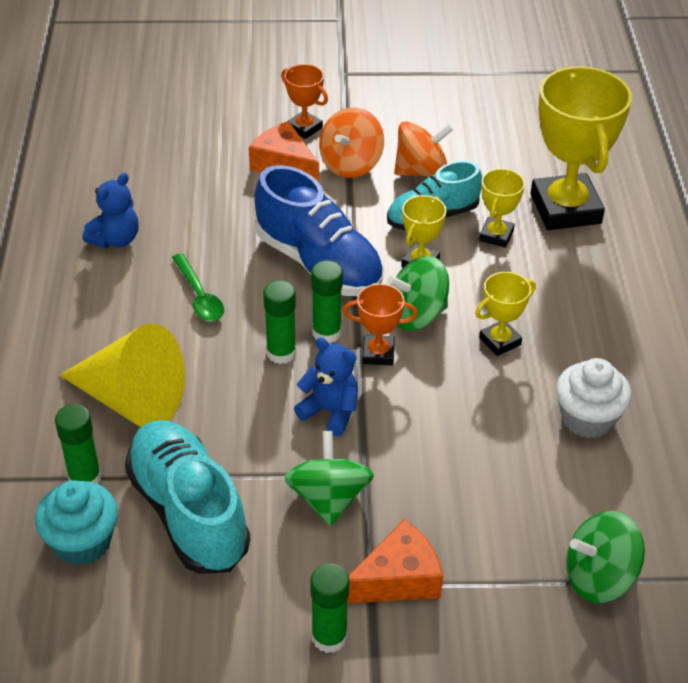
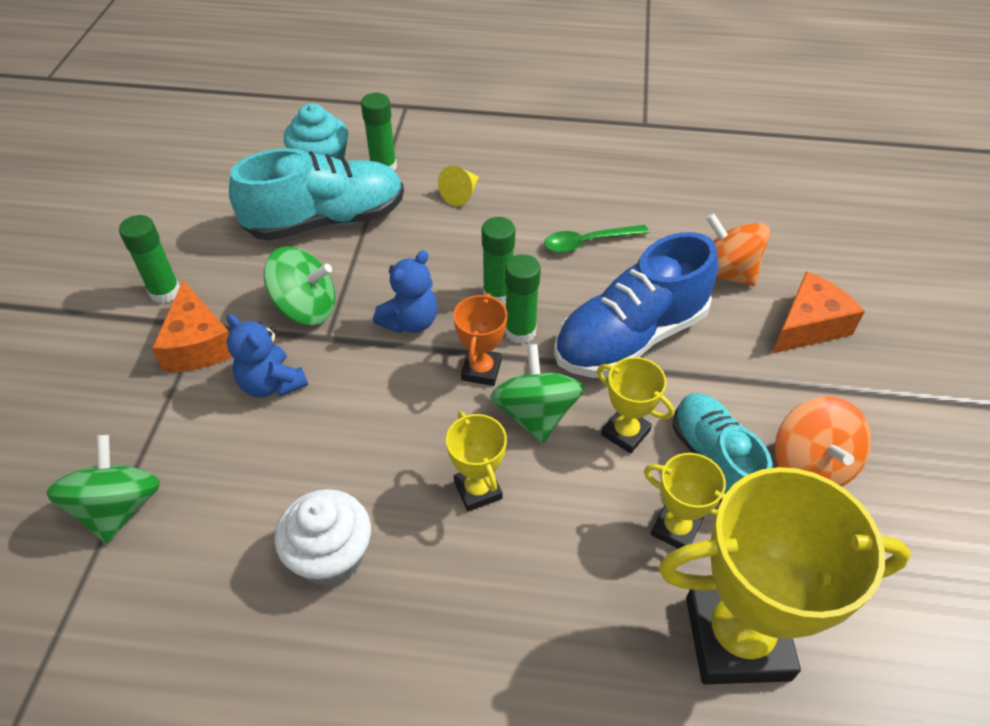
camera: 100 degrees right, 5 degrees up
yellow cone [59,324,185,427] -> yellow cone [438,165,479,206], size x0.44
blue teddy bear [82,173,139,248] -> blue teddy bear moved to [227,314,308,398]
orange trophy [281,64,328,139] -> none
orange spinning top [319,108,384,178] -> orange spinning top moved to [706,213,770,286]

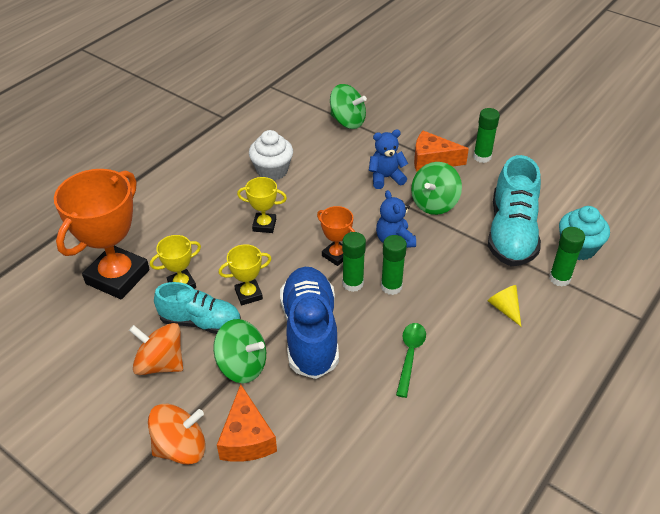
camera: 120 degrees right, 5 degrees down
green spinning top [490,344,584,444] -> green spinning top moved to [213,319,266,383]
yellow trophy [659,467,911,684] -> orange trophy [54,169,150,299]
orange spinning top [706,213,770,286] -> orange spinning top moved to [148,404,206,465]

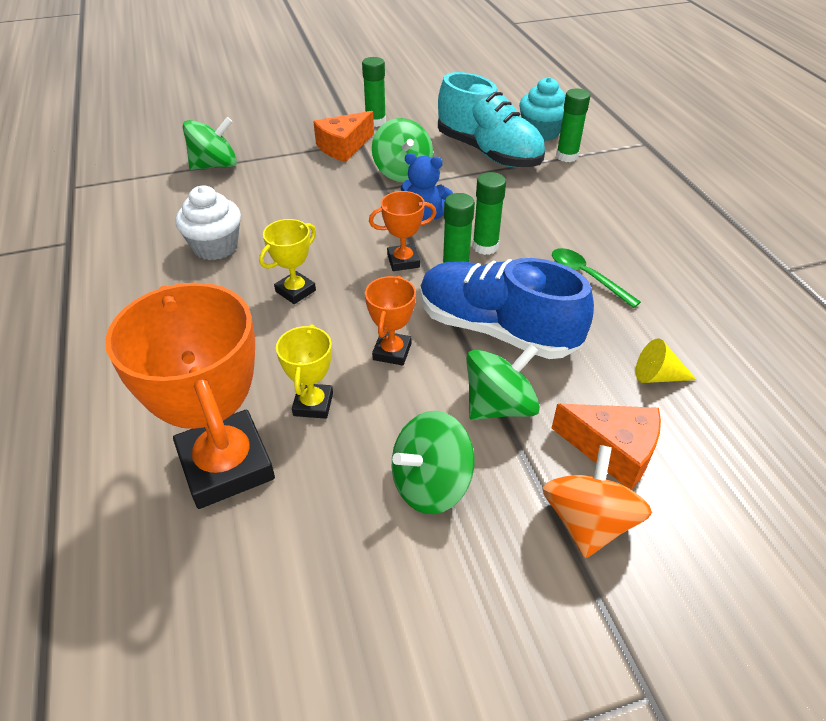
camera: 55 degrees left, 0 degrees up
orange spinning top [129,323,183,375] -> green spinning top [392,411,474,514]
turquoise shoe [154,282,241,334] -> none
yellow trophy [218,244,271,305] -> orange trophy [365,276,416,366]
blue teddy bear [369,130,408,189] -> none
yellow cone [487,285,521,326] -> yellow cone moved to [636,338,697,383]

